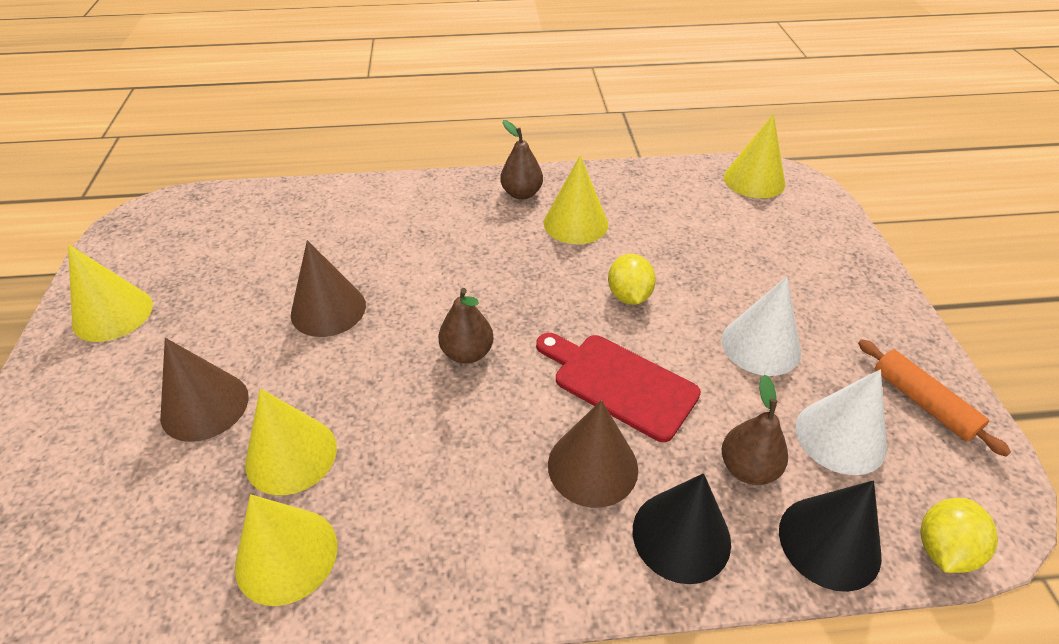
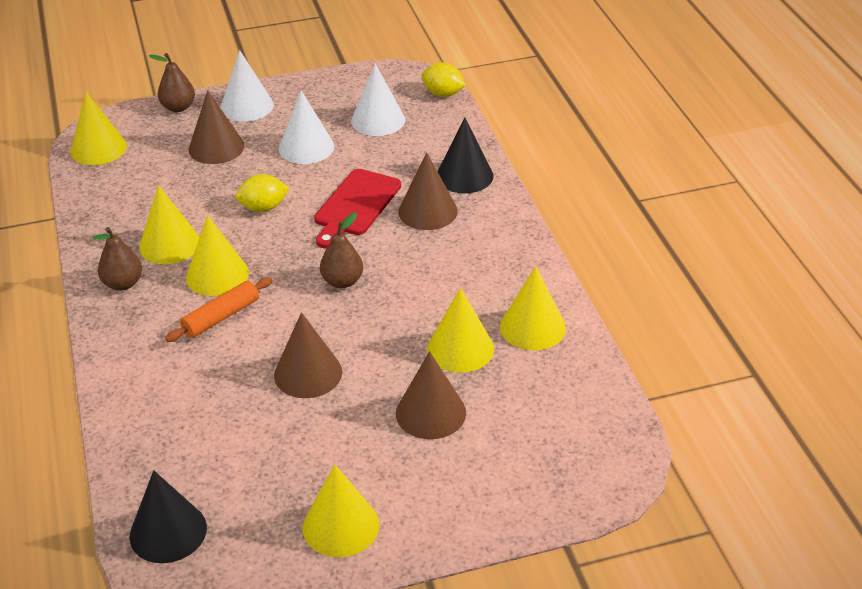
camera: 100 degrees left, 5 degrees down
brown pear [722,375,788,485] -> brown pear moved to [149,53,195,112]
black cone [779,480,882,592] -> black cone moved to [129,470,207,563]
orange rolling pin [858,339,1011,457] -> orange rolling pin moved to [165,277,272,342]
none -> yellow cone [186,215,249,296]
none -> brown cone [189,90,244,164]
none -> white cone [220,50,274,122]

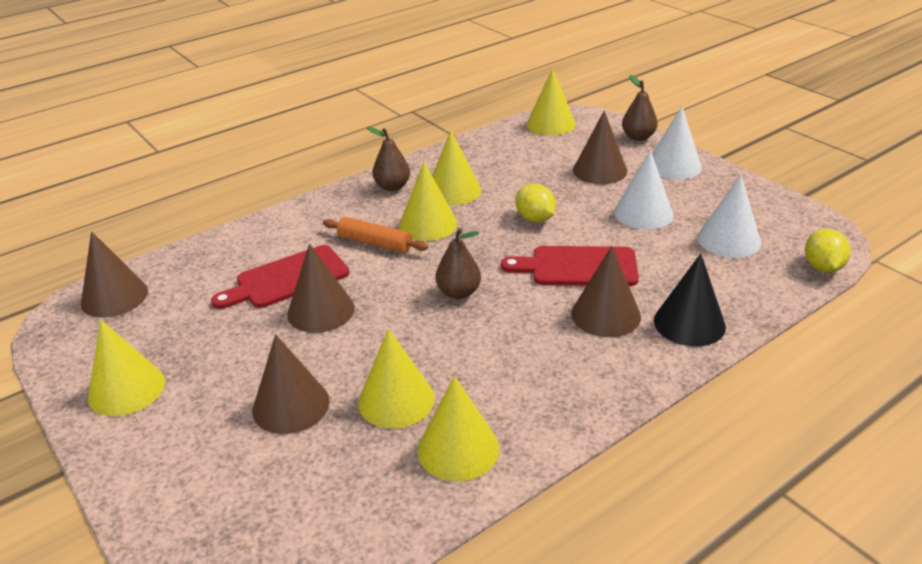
camera: 70 degrees right, 5 degrees down
black cone [129,470,207,563] -> brown cone [81,231,148,318]
none -> red cutting board [211,245,349,309]

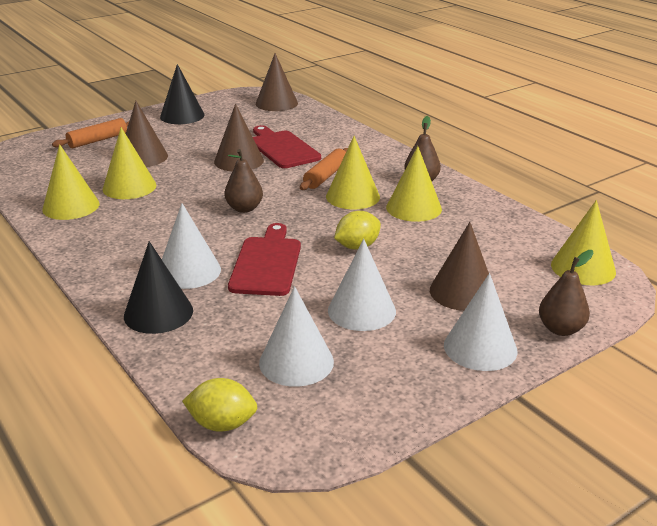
camera: 90 degrees right, 5 degrees down
yellow cone [88,320,165,416] -> black cone [160,64,205,124]
brown cone [572,246,641,337] -> white cone [162,203,221,289]
none -> orange rolling pin [52,118,129,148]

